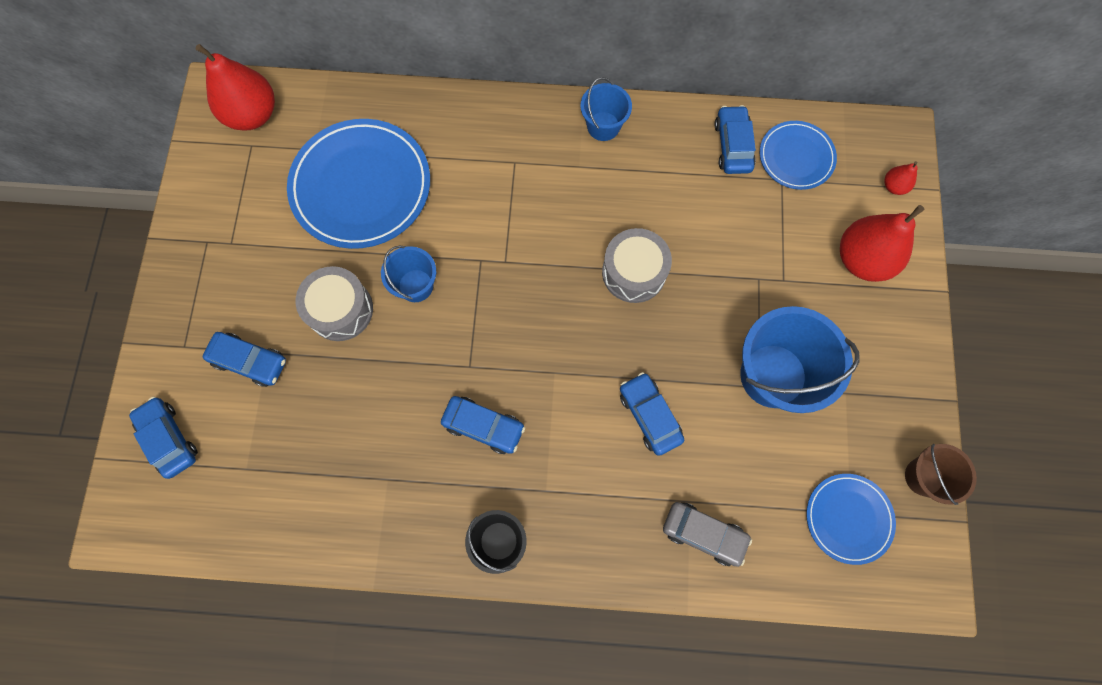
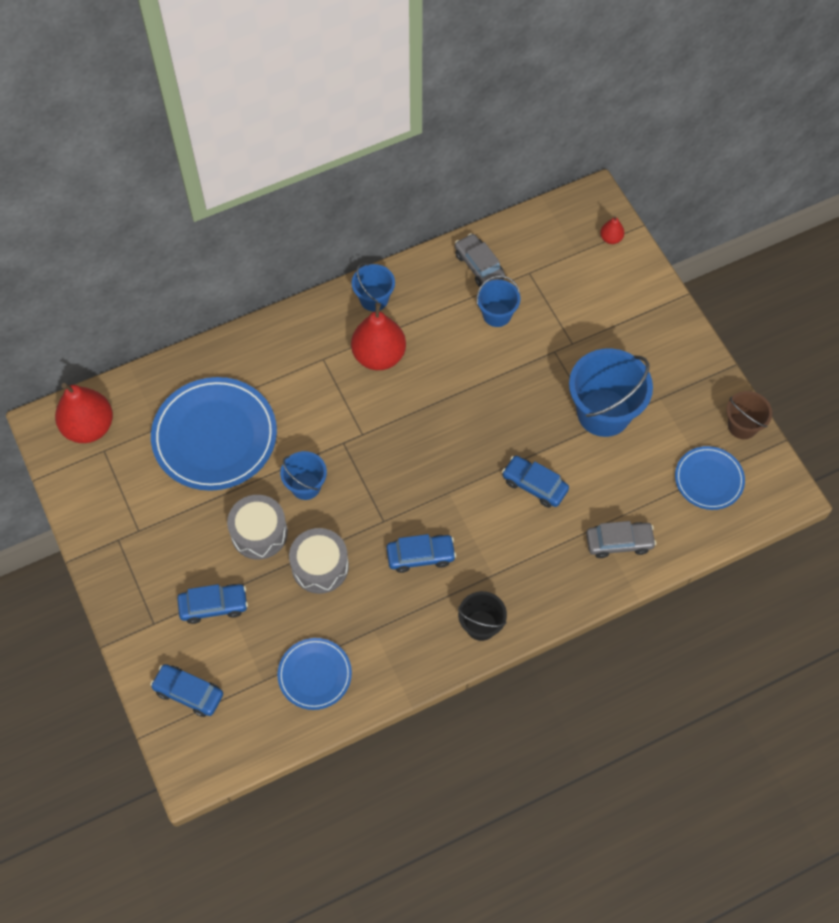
camera: 30 degrees left, 10 degrees down
grey drum [602,228,672,303] -> grey drum moved to [289,528,349,594]
blue car [714,105,756,174] -> grey car [455,233,505,287]
blue plate [760,121,837,190] -> blue plate moved to [277,638,352,710]
red pear [840,205,925,282] -> red pear moved to [351,303,406,370]
none -> blue bucket [476,275,520,327]

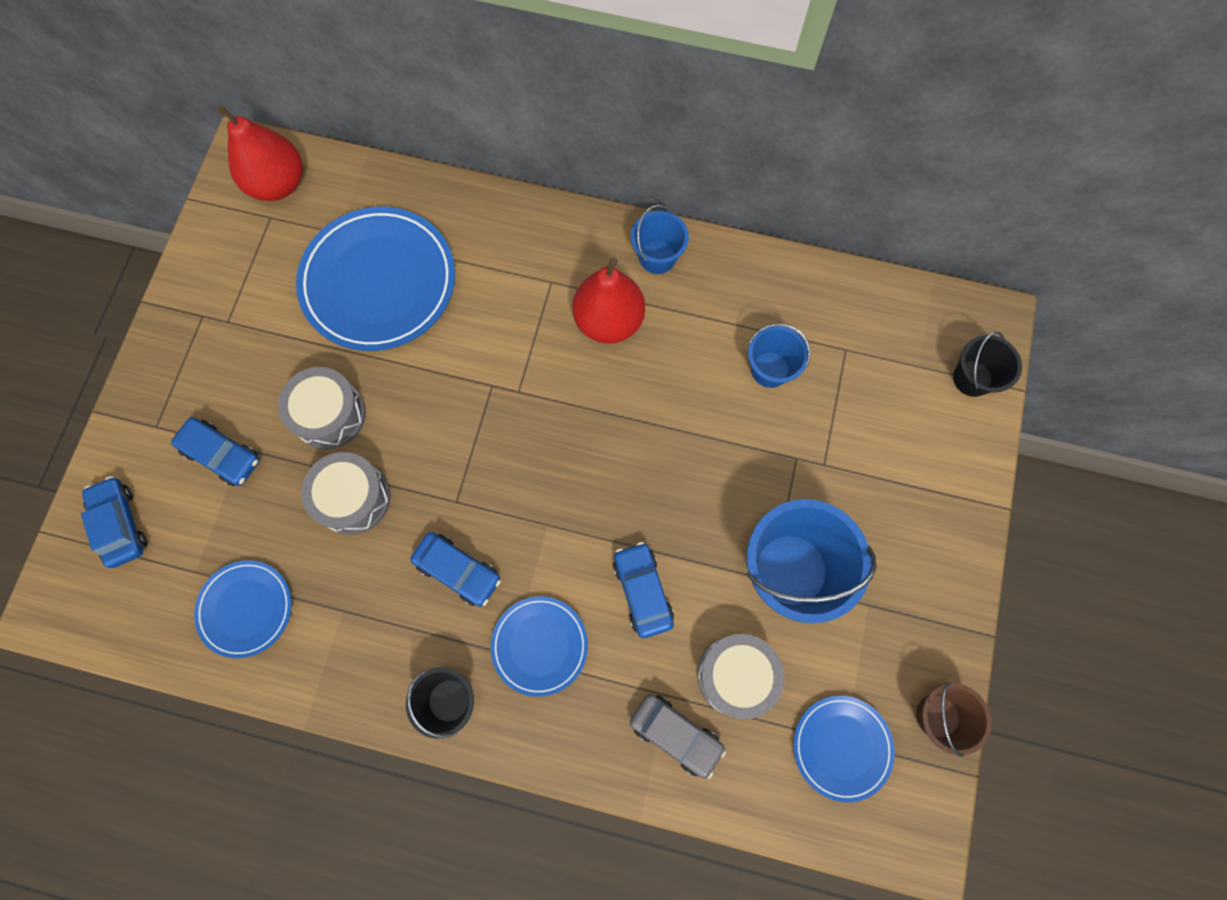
camera: 40 degrees right, 10 degrees up
blue bucket [280,451,327,500] -> none
grey car [455,233,505,287] -> none
red pear [600,216,624,244] -> black bucket [953,331,1022,397]
none -> blue plate [490,597,588,697]
none -> grey drum [697,634,784,719]

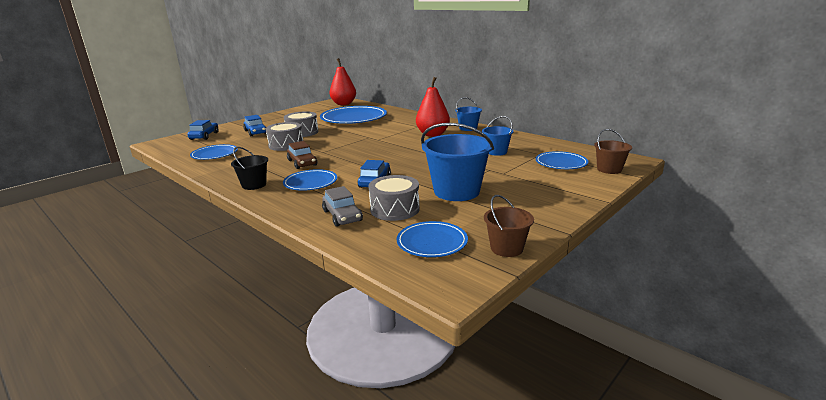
camera: 30 degrees right, 50 degrees down
blue car [410,532,501,607] -> brown car [287,141,317,169]
black bucket [953,331,1022,397] -> brown bucket [594,129,632,174]
none -> blue plate [536,151,588,169]

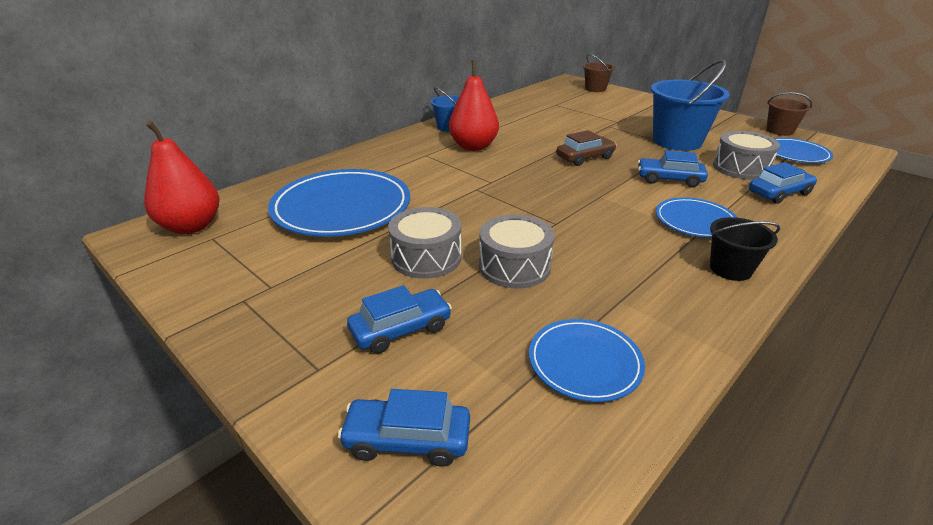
camera: 90 degrees left, 10 degrees up
brown car [287,141,317,169] -> brown car moved to [556,130,616,166]
grey car [322,186,363,227] -> blue car [749,162,817,204]
blue bucket [482,116,514,156] -> none
blue plate [536,151,588,169] -> none

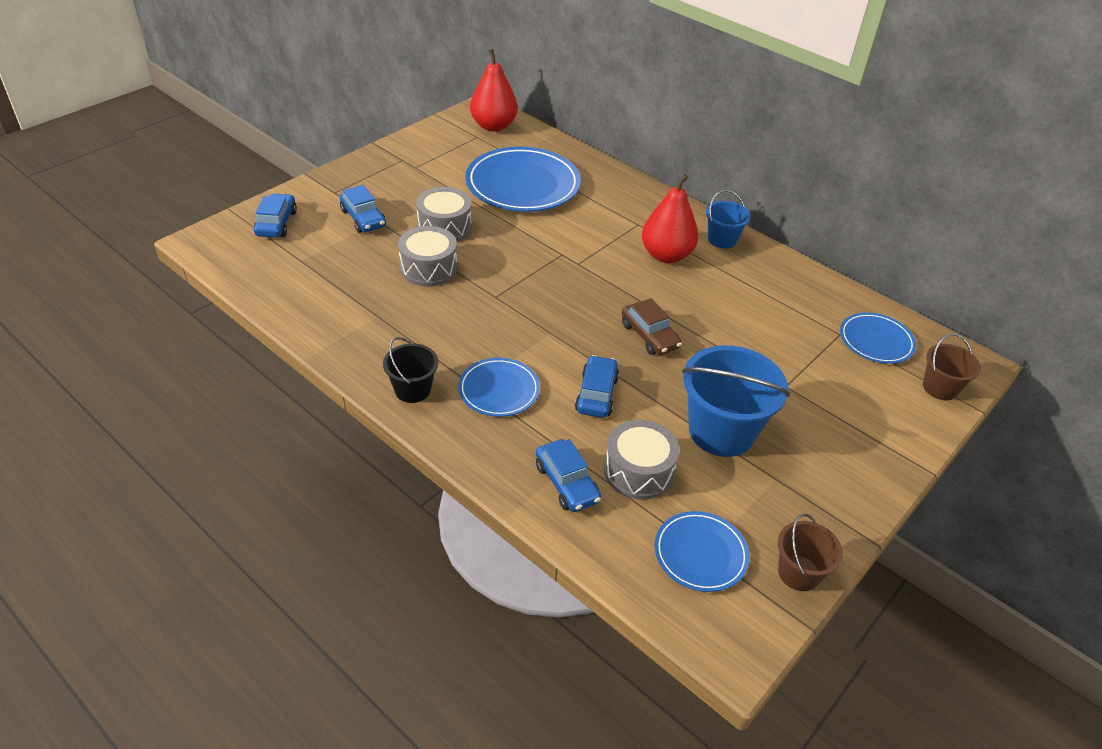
camera: 85 degrees right, 10 degrees up
blue plate [529,319,645,402] -> blue plate moved to [840,312,916,364]

